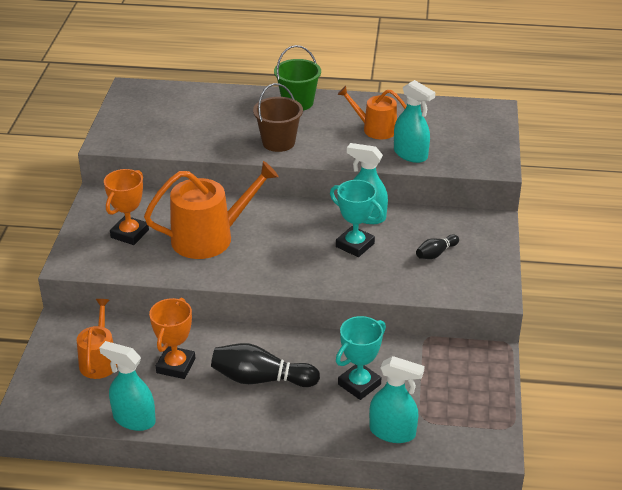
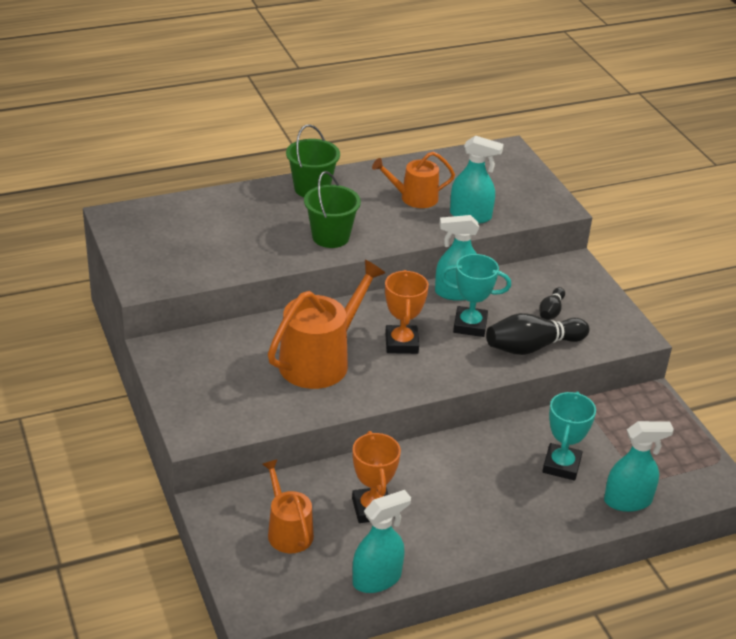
camera: 30 degrees left, 0 degrees up
turquoise spray bottle [99,341,156,431] -> turquoise spray bottle turned 150 degrees clockwise [353,490,411,593]
orange trophy [104,169,149,245] -> orange trophy moved to [385,270,429,354]
black bowling pin [211,343,320,387] -> black bowling pin moved to [486,313,590,355]
brown bucket [253,83,303,152] -> green bucket [304,171,361,248]

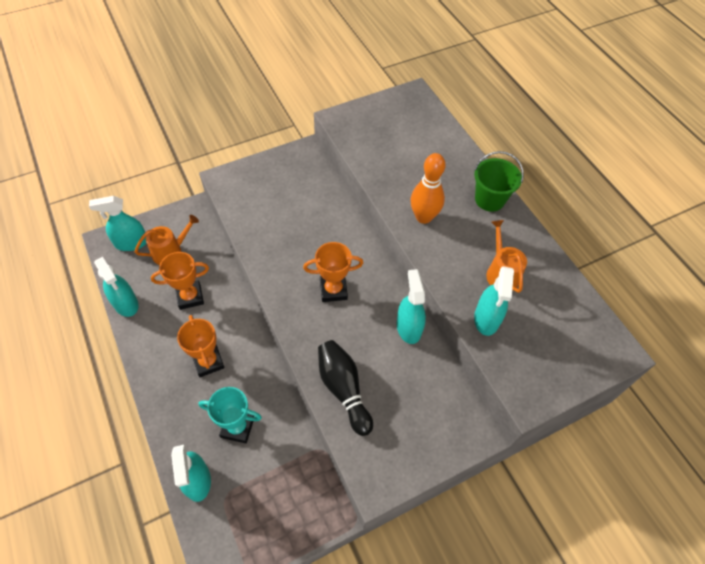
camera: 85 degrees right, 20 degrees up
orange watering can [268,260,385,389] -> none
green bucket [304,171,361,248] -> orange bowling pin [411,153,446,224]
turquoise trophy [441,254,511,337] -> none
black bowling pin [539,287,565,320] -> none
none -> turquoise spray bottle [89,196,147,251]
none -> orange trophy [177,315,224,377]

